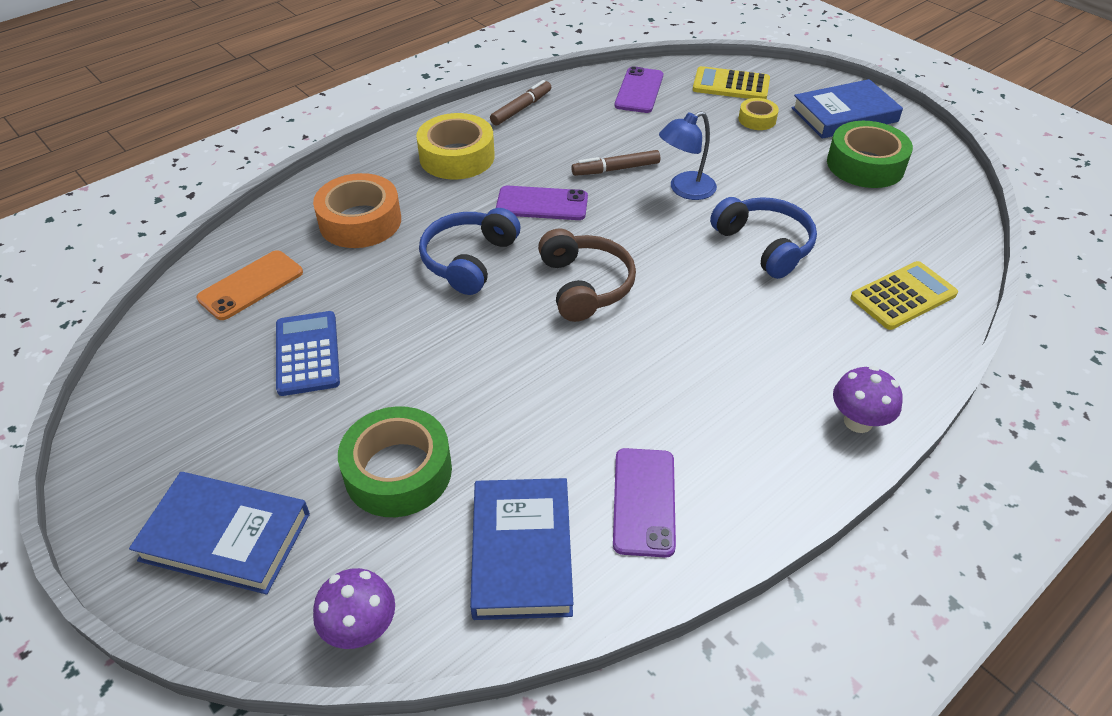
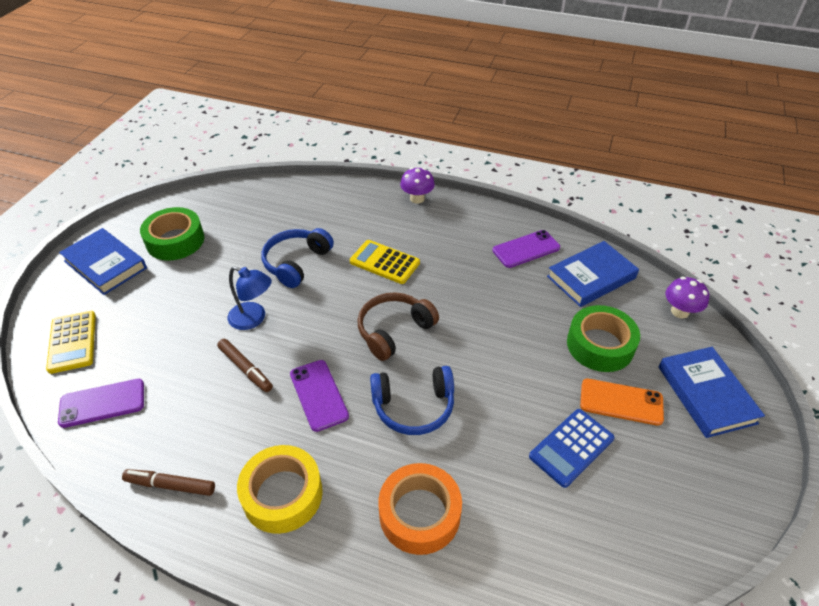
camera: 120 degrees left, 0 degrees up
orange phone [196,250,303,320] -> orange phone moved to [580,379,664,426]
yellow tape [739,98,779,130] -> none
yellow calculator [850,261,958,330] -> yellow calculator moved to [350,240,420,284]

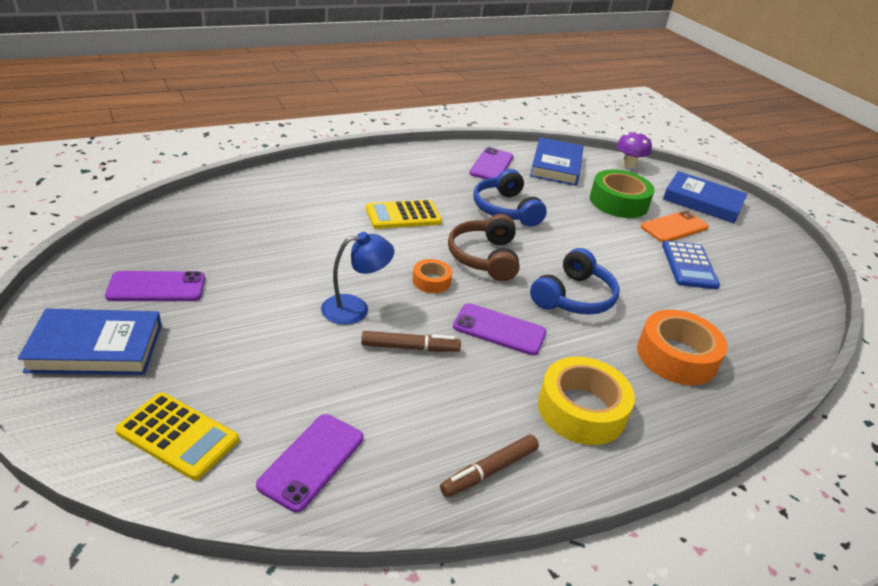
camera: 50 degrees left, 10 degrees down
green tape [140,207,204,261] -> purple phone [105,271,205,301]
blue headphones [261,228,334,288] -> blue headphones moved to [473,169,547,227]
purple mushroom [400,167,435,203] -> none
none -> orange tape [412,259,452,293]

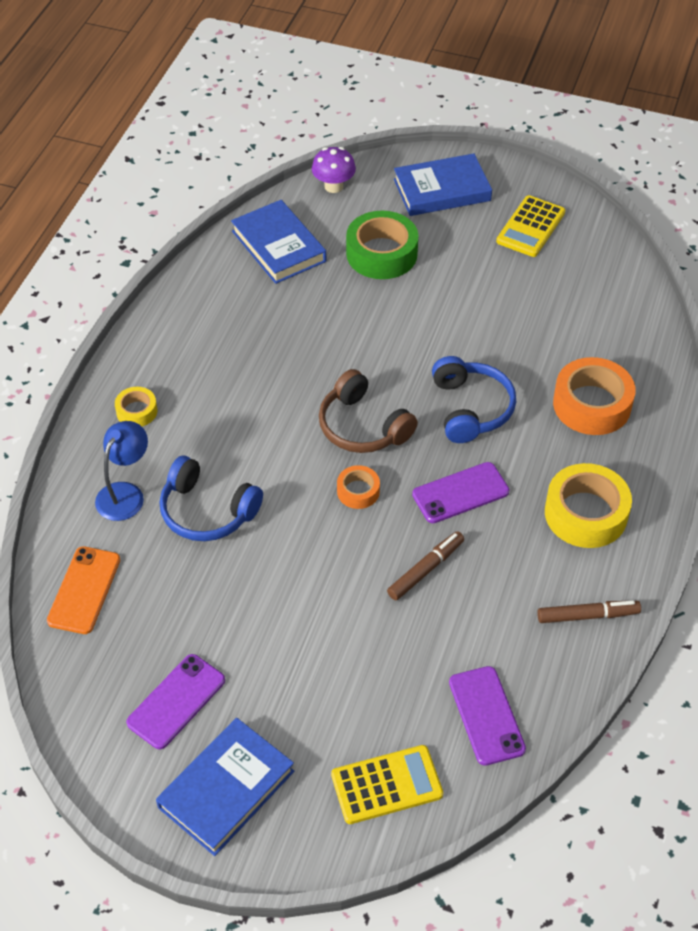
camera: 40 degrees left, 15 degrees up
blue lamp [321,232,394,325] -> blue lamp moved to [95,421,148,521]
yellow calculator [366,200,442,229] -> yellow calculator moved to [496,195,565,257]
brown marker [440,434,539,497] -> brown marker turned 105 degrees counterclockwise [537,600,641,623]
purple phone [469,147,514,179] -> none
blue headphones [473,169,547,227] -> blue headphones moved to [160,456,263,541]
orange phone [641,210,709,242] -> orange phone moved to [47,546,120,634]
blue calculator [662,241,720,289] -> none
none -> yellow tape [115,387,157,426]

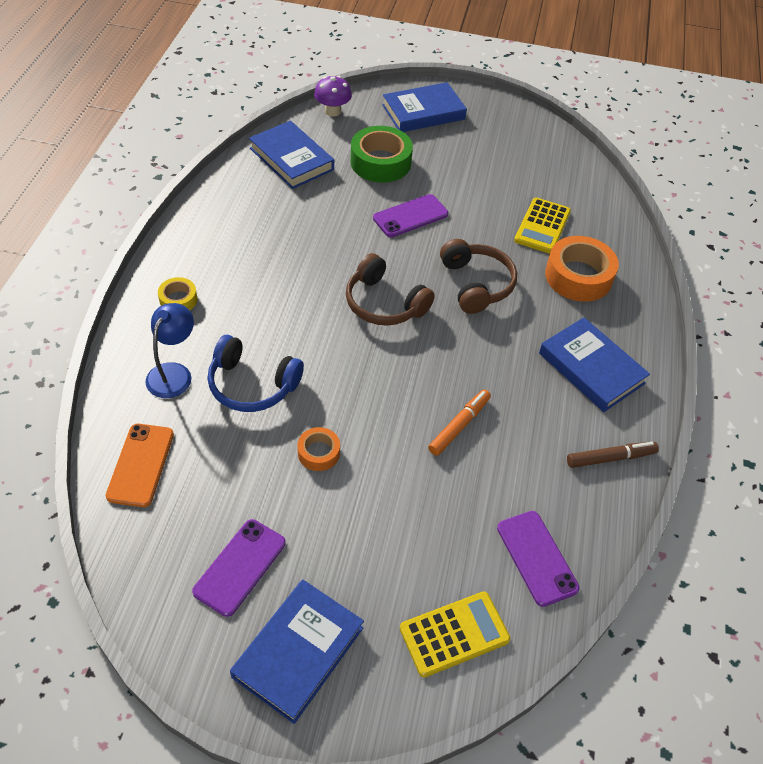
camera: 10 degrees left, 0 degrees up
orange tape [337,465,380,509] -> orange tape moved to [297,427,340,471]
brown marker [387,531,464,600] -> orange marker [428,390,491,456]
purple phone [412,462,509,523] -> purple phone moved to [373,194,448,237]
blue headphones [432,356,516,443] -> brown headphones [440,239,517,314]
yellow calculator [496,195,565,257] -> yellow calculator moved to [514,198,571,254]
yellow tape [545,463,632,548] -> blue book [539,317,650,412]

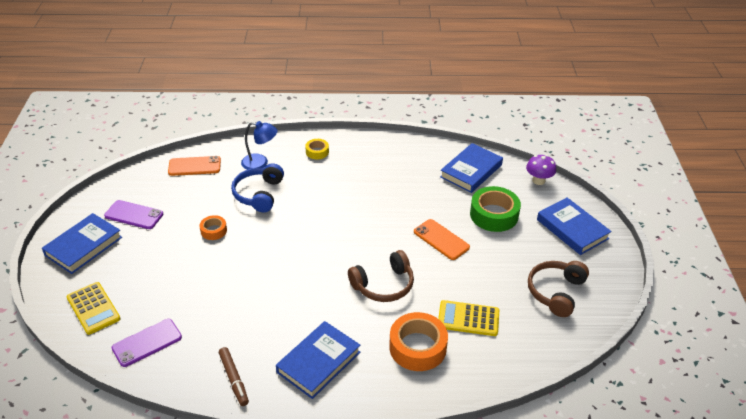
camera: 80 degrees right, 10 degrees down
blue book [230,580,364,724] -> blue book turned 75 degrees counterclockwise [42,213,122,274]
brown headphones [346,253,435,326] -> brown headphones moved to [528,261,589,317]
purple phone [373,194,448,237] -> orange phone [414,219,470,260]
orange marker [428,390,491,456] -> none

